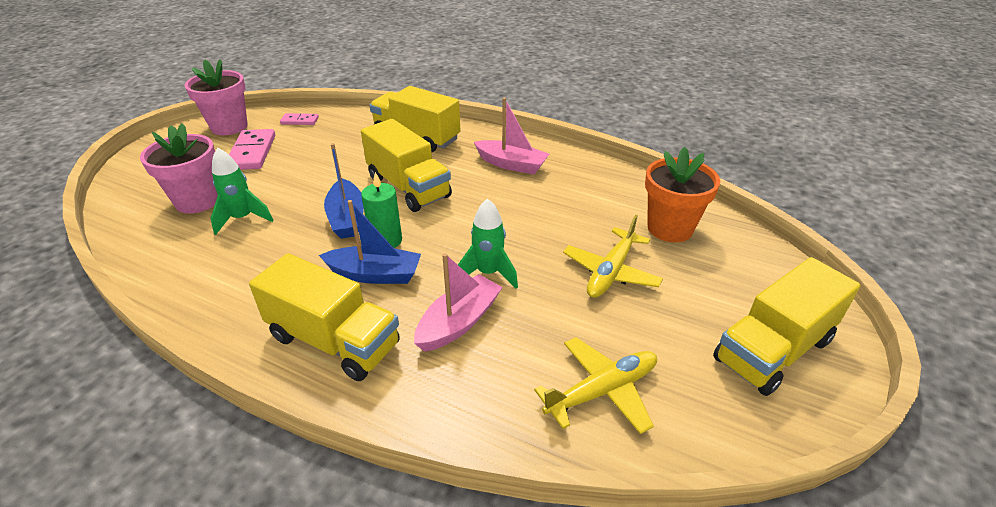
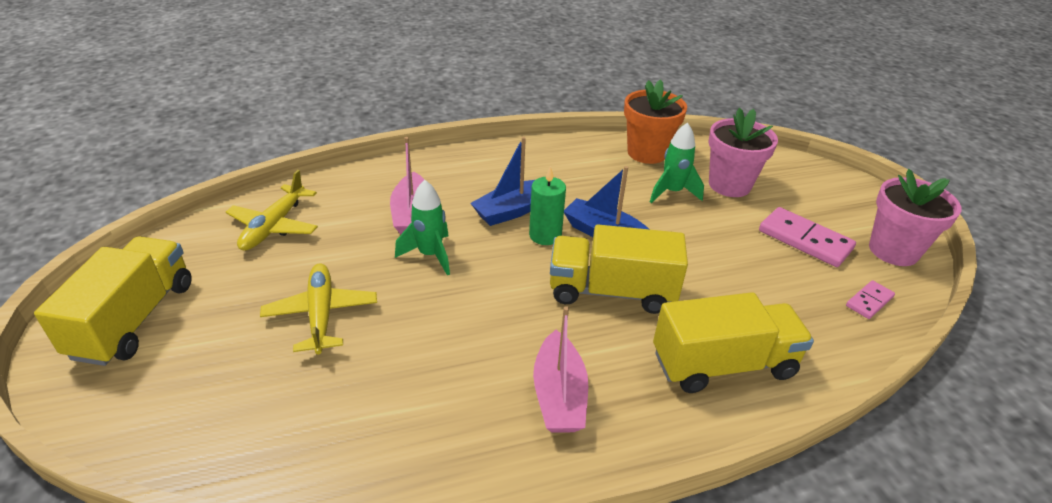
camera: 135 degrees right, 0 degrees up
yellow truck [249,253,400,381] -> none
pink boat [474,97,549,174] -> pink boat turned 75 degrees counterclockwise [533,306,588,433]
orange flower pot [645,147,720,242] -> orange flower pot moved to [624,79,687,164]

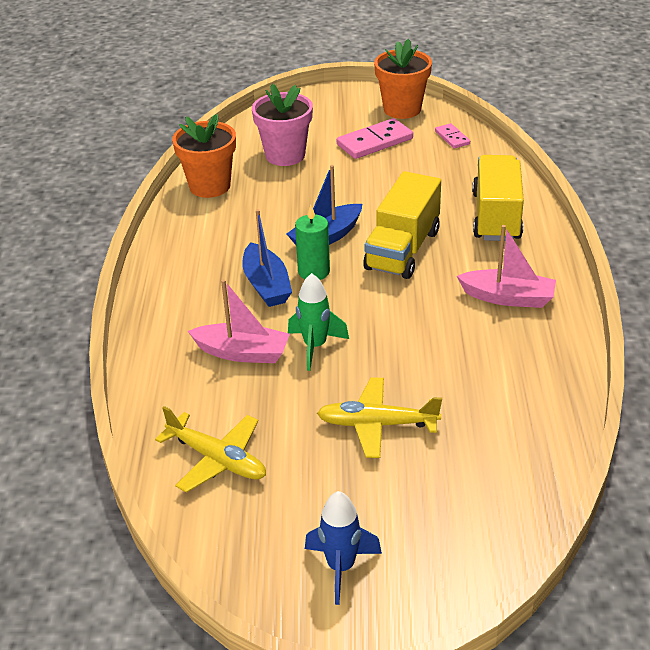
camera: 70 degrees left, 0 degrees up
yellow truck [34,236,192,366] -> blue rocket [305,491,382,605]
green rocket [650,122,704,203] -> none
pink flower pot [869,169,961,266] -> orange flower pot [374,39,432,119]

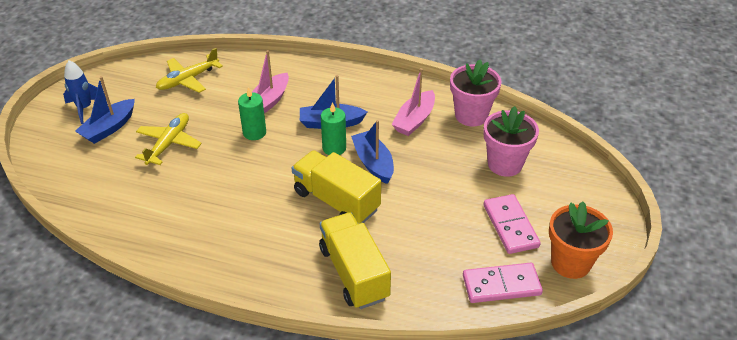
camera: 105 degrees right, 5 degrees up
orange flower pot [172,114,236,198] -> pink flower pot [450,60,502,127]
green rocket [288,273,349,371] -> green candle [238,87,266,140]
pink domino [435,123,470,149] -> pink domino [463,263,543,303], size x1.81
pink boat [457,225,556,308] -> pink boat moved to [391,68,435,136]
yellow truck [472,155,524,241] -> yellow truck turned 135 degrees counterclockwise [319,212,391,309]
none -> blue boat [75,76,135,144]

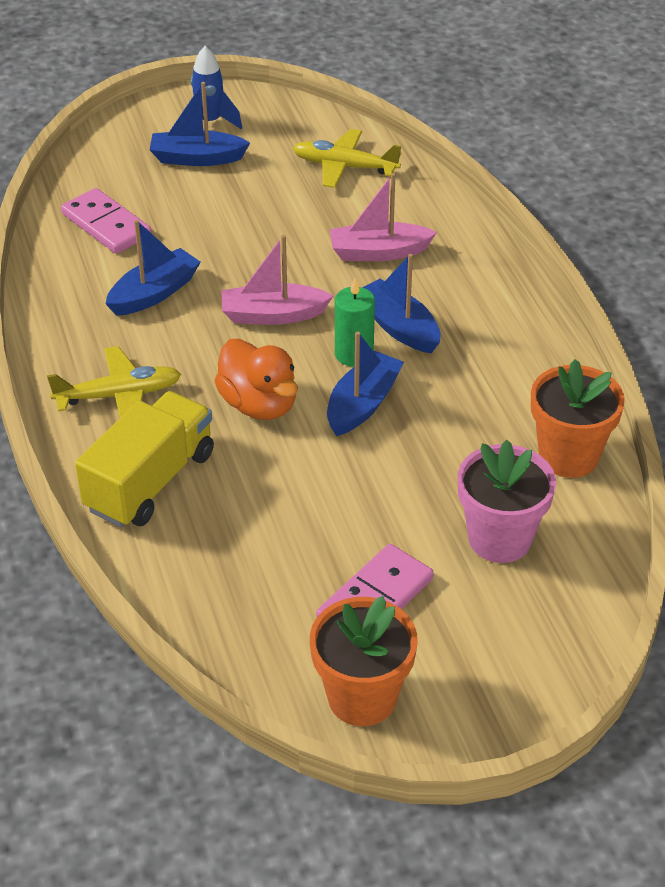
camera: 55 degrees right, 0 degrees up
yellow plane [135,113,202,165] -> yellow plane moved to [47,346,181,418]
green candle [238,87,266,140] -> none
yellow truck [292,150,381,224] -> orange duck [214,339,298,420]
pink boat [391,68,435,136] -> pink boat moved to [222,235,333,325]
pink flower pot [450,60,502,127] -> orange flower pot [531,359,625,478]
pink domino [463,263,543,303] -> pink domino moved to [61,188,152,254]
none -> blue boat [106,219,201,316]

